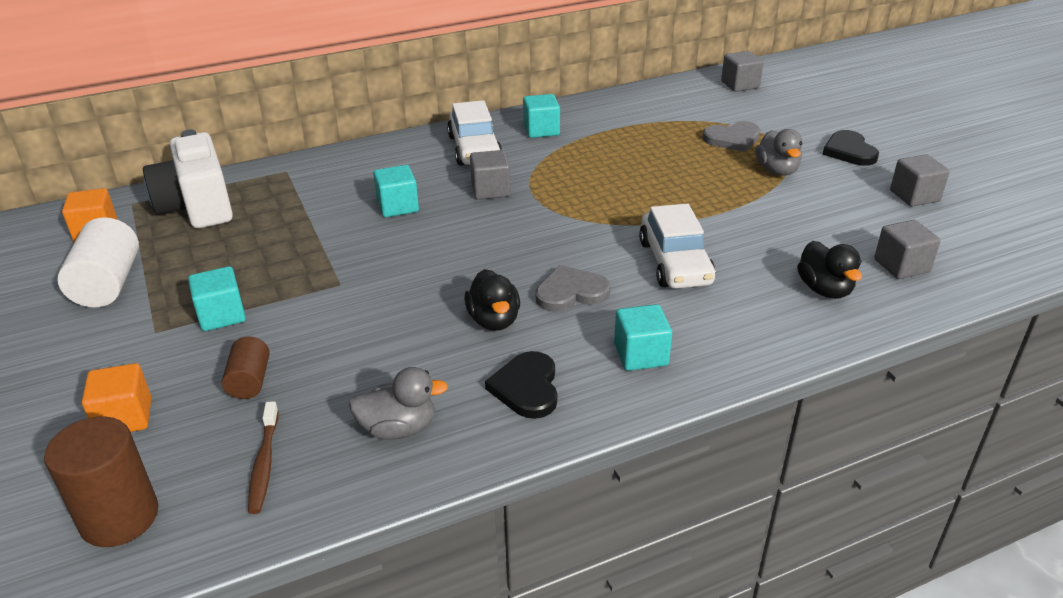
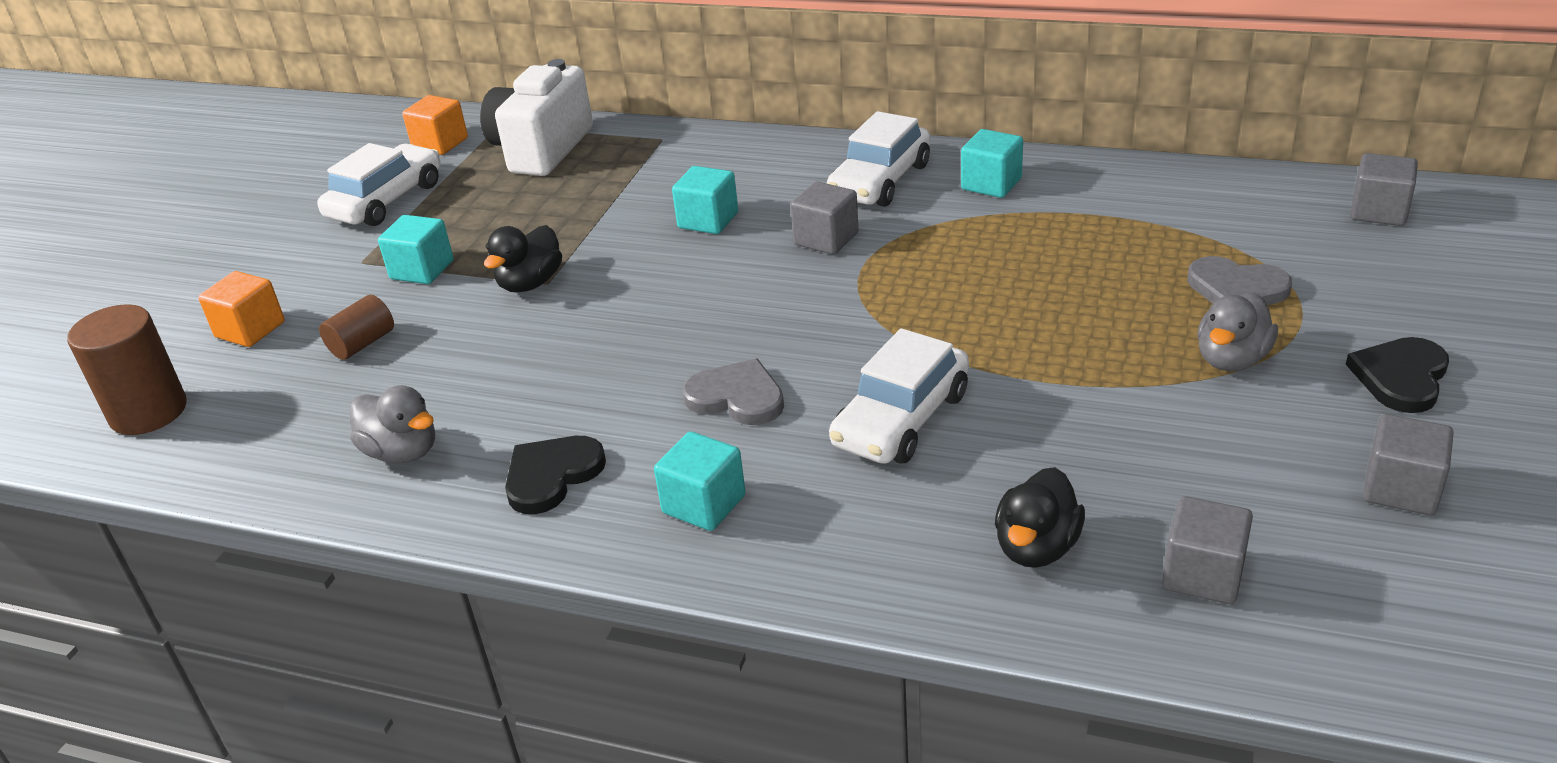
camera: 45 degrees right, 0 degrees up
white cylinder [57,217,139,308] -> white car [317,143,441,226]
brown toothbrush [248,401,279,514] -> none
black duck [464,269,520,331] -> black duck moved to [484,225,562,292]

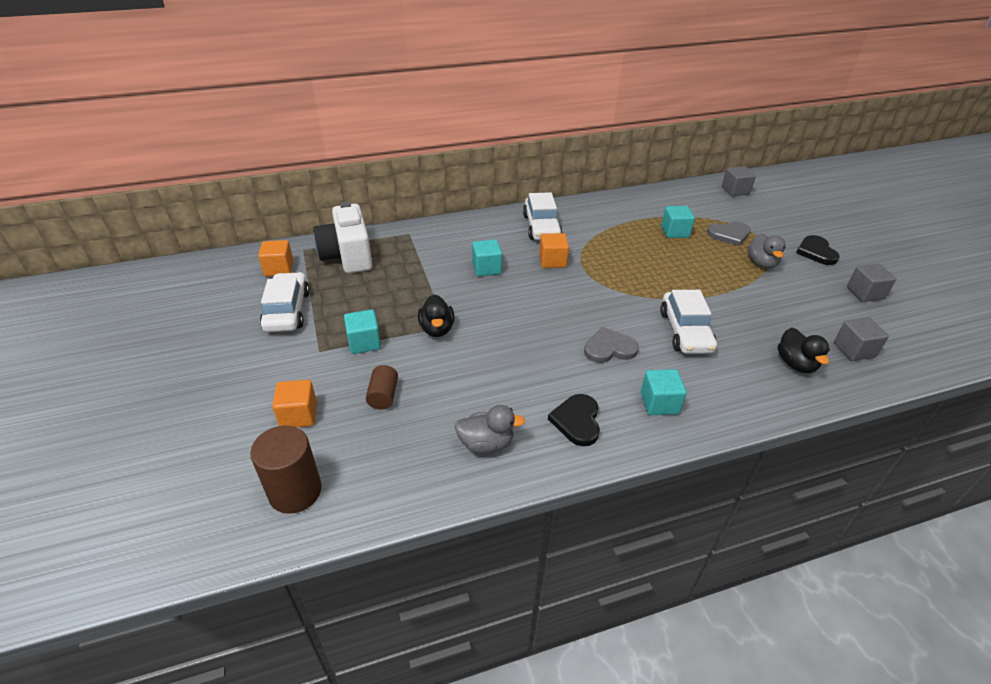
camera: 40 degrees left, 5 degrees up
grey cube [790,182,859,254] -> orange cube [539,233,569,268]
turquoise cube [961,129,1023,198] -> turquoise cube moved to [661,206,695,238]

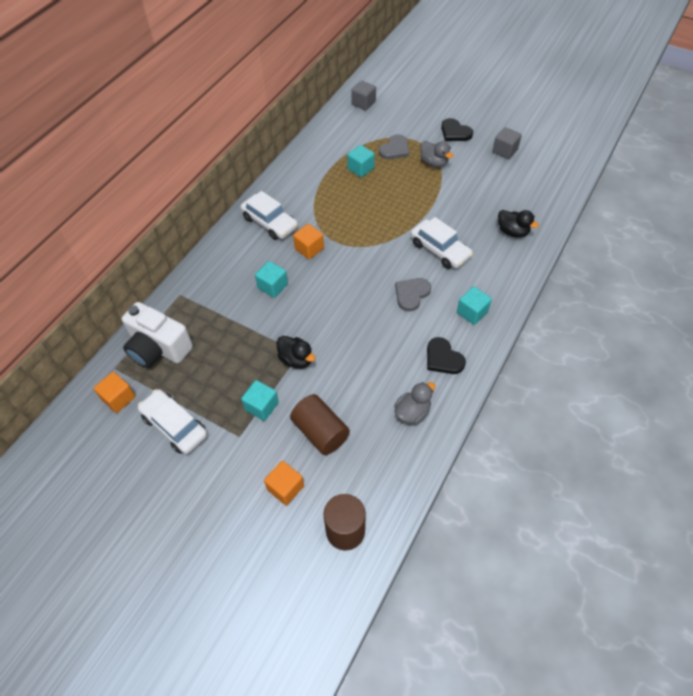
camera: 40 degrees left, 15 degrees up
brown cylinder [366,365,398,410] -> brown cylinder [290,394,350,455], size x1.71
grey cube [834,317,889,361] -> none

